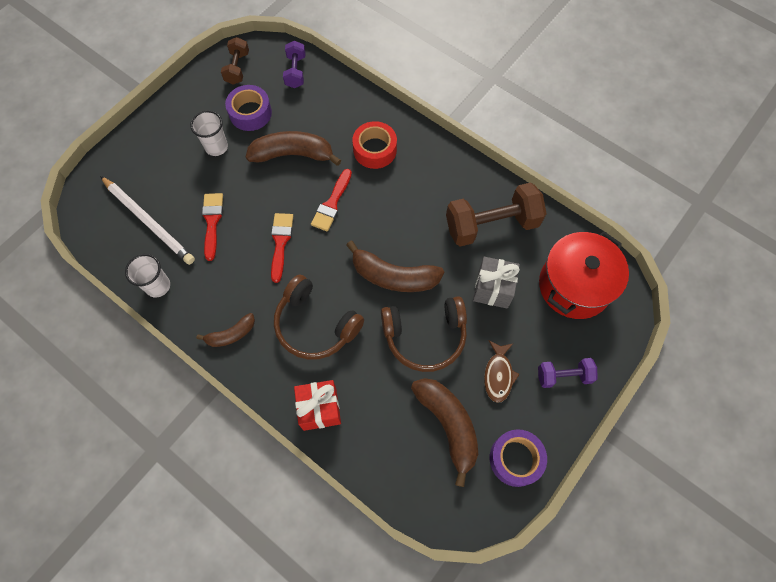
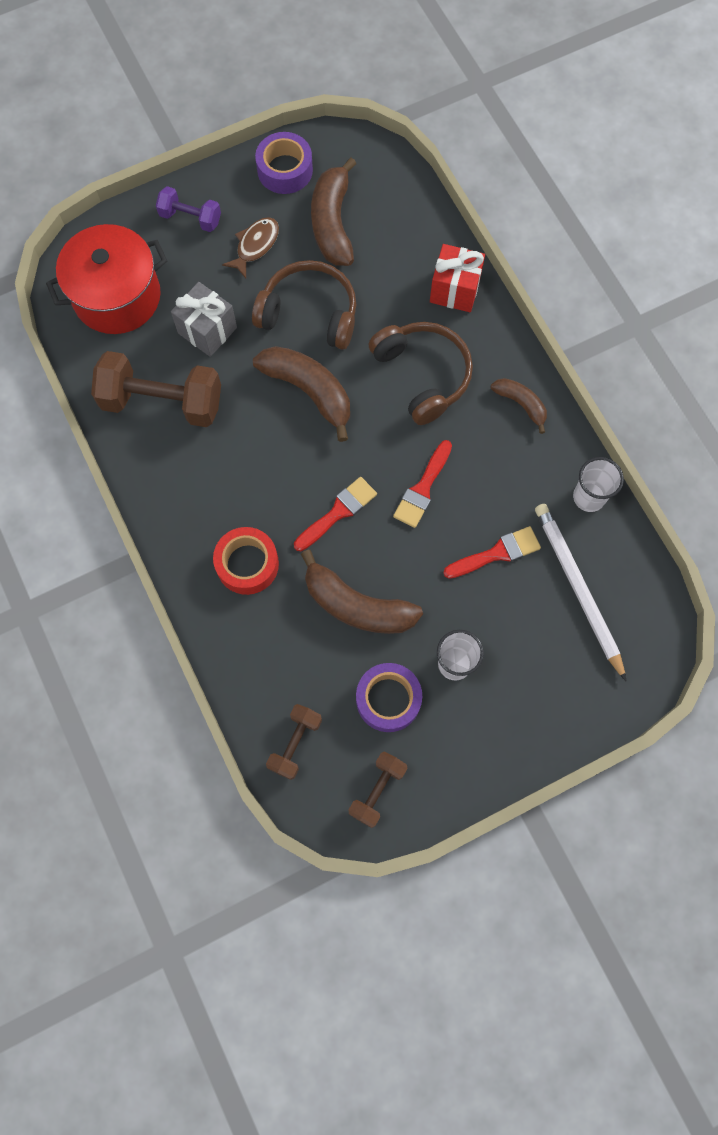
camera: 155 degrees left, 5 degrees up
brown banana [196,313,255,347] -> brown banana turned 45 degrees clockwise [491,378,547,434]
red brush [202,193,223,261] -> red brush turned 135 degrees counterclockwise [443,526,541,579]
purple dumbbell [283,41,306,88] -> brown dumbbell [266,704,322,780]

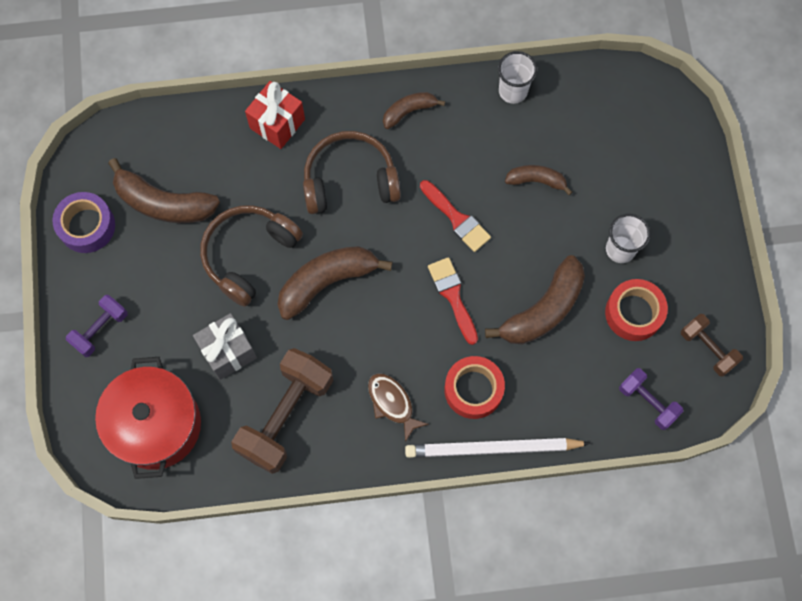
camera: 70 degrees left, 0 degrees up
brown fish [222,217,279,278] -> brown fish moved to [368,373,429,442]
brown dumbbell [266,704,322,780] -> purple dumbbell [619,368,683,430]
purple tape [356,663,422,732] -> red tape [605,279,668,341]
red brush [443,526,541,579] -> brown banana [505,165,572,195]
white pencil [535,504,626,681] -> white pencil moved to [405,438,591,458]

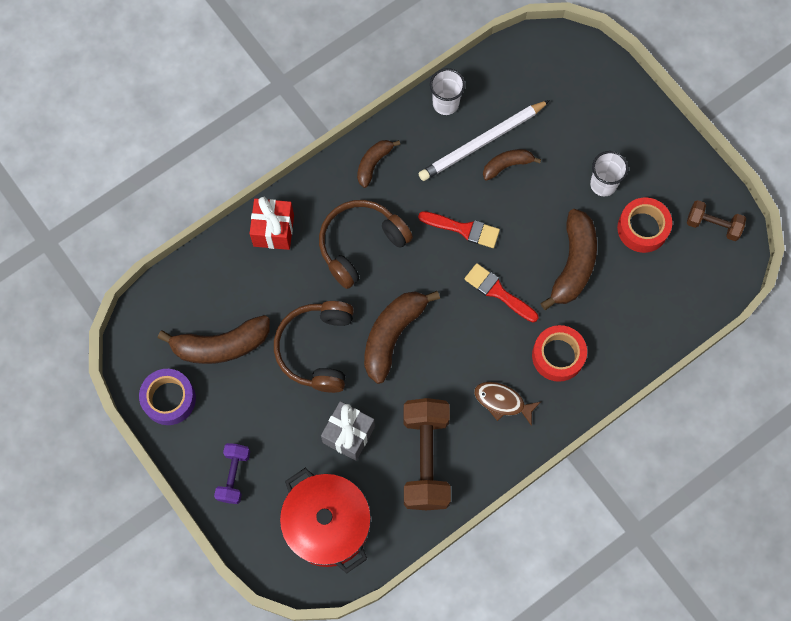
camera: 30 degrees left, 0 degrees up
white pencil [405,438,591,458] -> white pencil moved to [418,100,550,181]
purple dumbbell [619,368,683,430] -> none

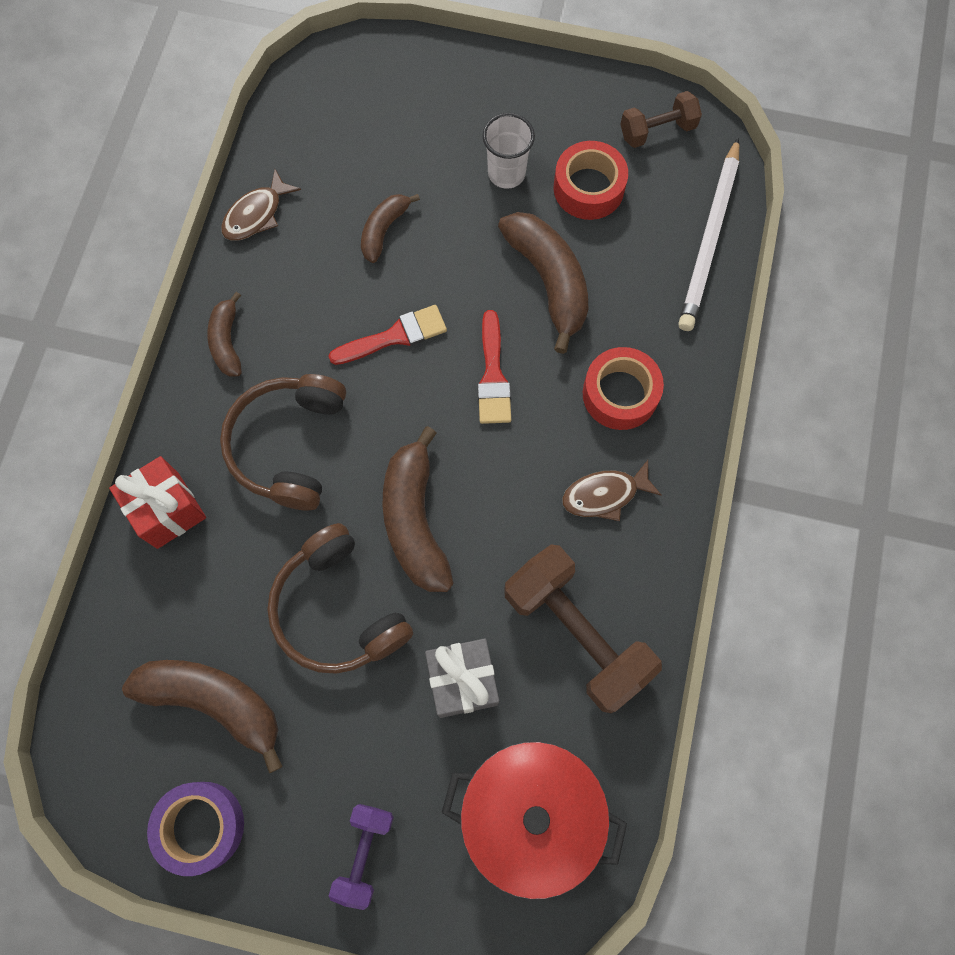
camera: 40 degrees left, 0 degrees up
brown banana [158,315,270,364] -> brown banana turned 105 degrees counterclockwise [122,660,283,773]
purple dumbbell [214,443,250,504] -> purple dumbbell turned 45 degrees clockwise [329,804,394,910]
white pencil [418,100,550,181] -> white pencil moved to [678,138,739,331]
white cup [430,68,465,115] -> brown fish [221,169,301,241]
red brush [464,263,538,322] -> red brush turned 90 degrees counterclockwise [477,310,511,424]

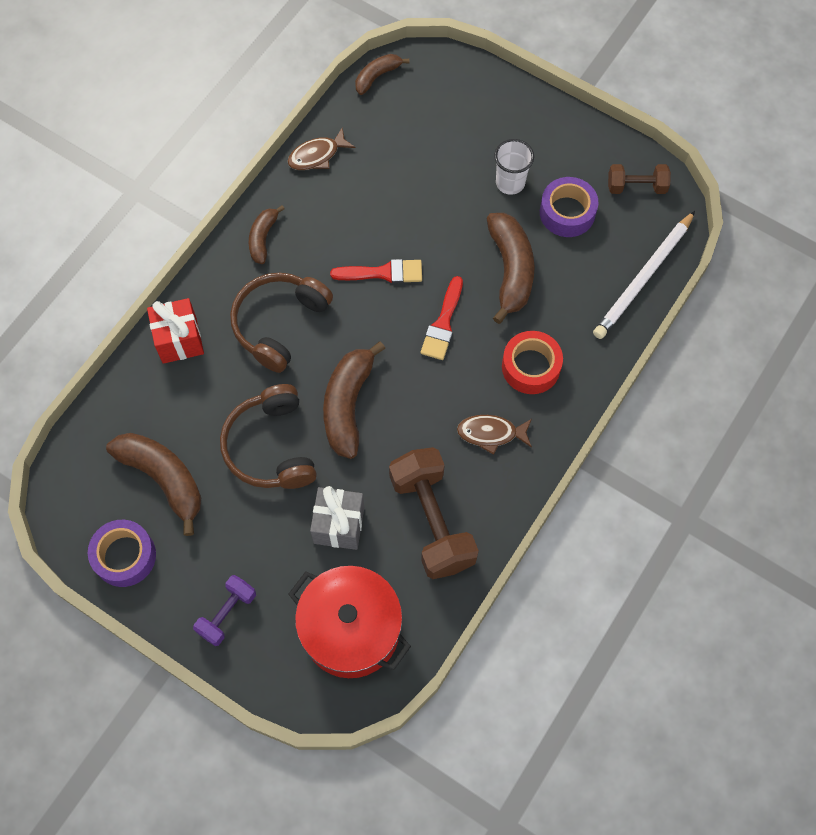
camera: 20 degrees right, 5 degrees down
brown banana [361,194,420,263] -> brown banana moved to [355,54,409,95]
red tape [554,141,628,220] -> purple tape [540,177,598,237]

